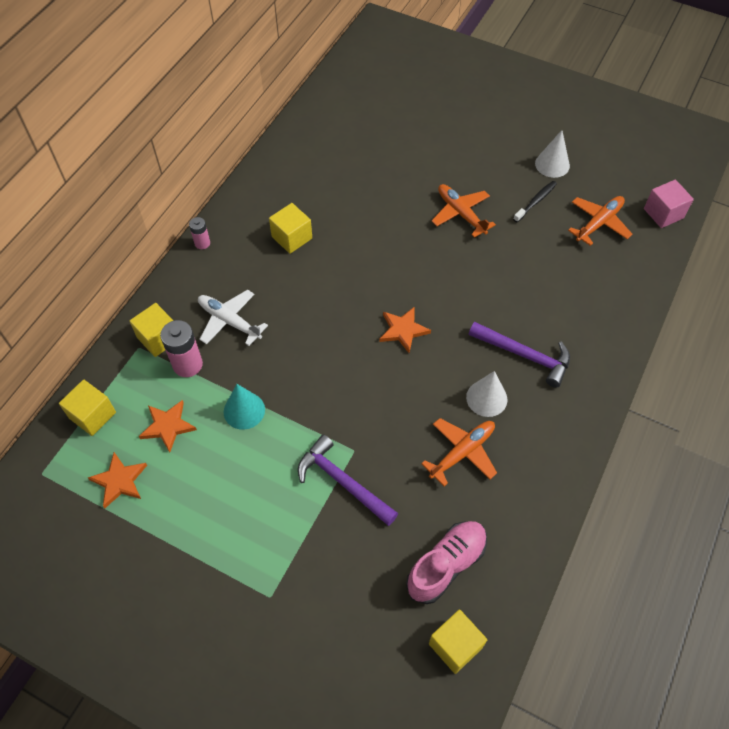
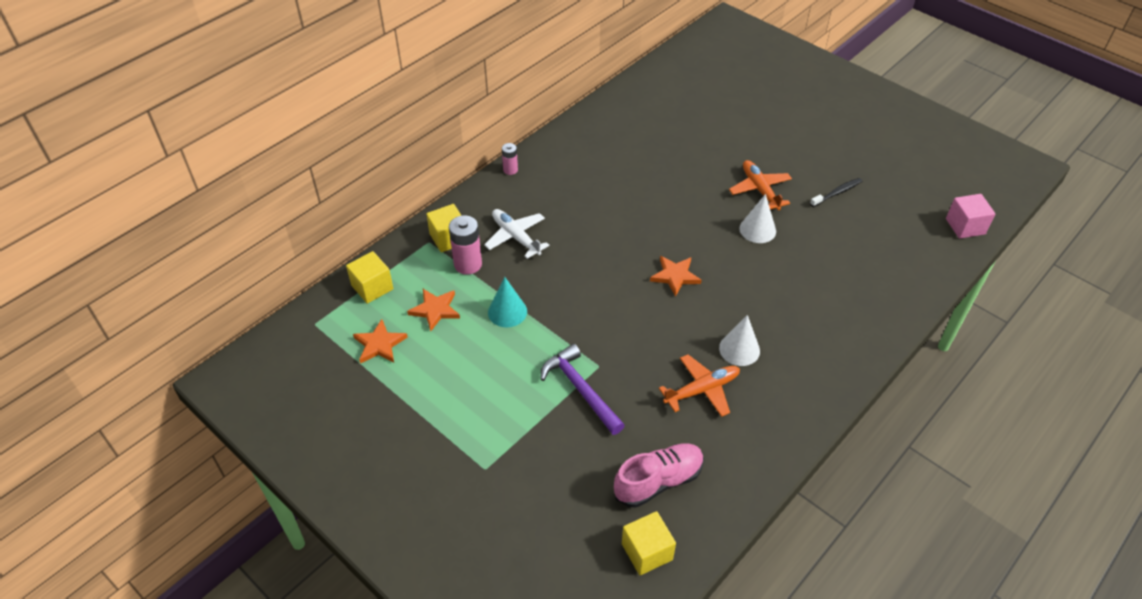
camera: 15 degrees right, 10 degrees down
yellow cube [269,203,312,254] -> none
purple hammer [469,322,570,388] -> none
white cone [535,130,570,178] -> white cone moved to [739,194,776,243]
orange plane [568,196,632,246] -> none

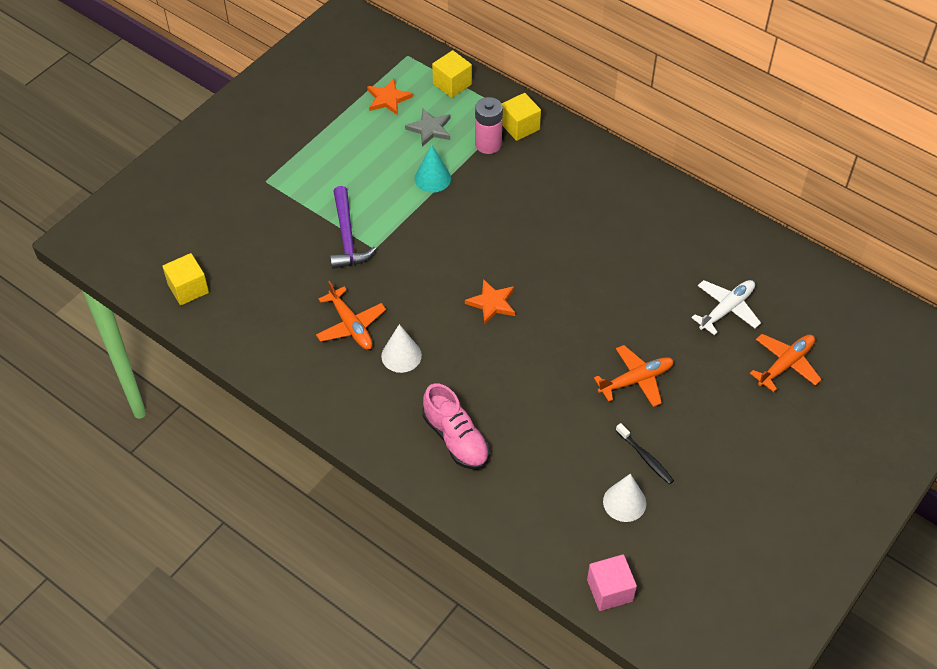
camera: 85 degrees right, 5 degrees up
orange star [407,289,460,331] -> grey star [405,109,450,147]
white plane [484,209,549,259] -> white plane moved to [691,280,761,335]
pink battery [502,143,518,175] -> none
purple hammer [541,344,625,435] -> purple hammer turned 120 degrees clockwise [330,186,376,269]
pink shoe [614,443,704,508] -> pink shoe moved to [423,383,490,470]
white cone [739,194,776,243] -> white cone moved to [603,474,646,522]
none -> orange plane [750,334,822,392]

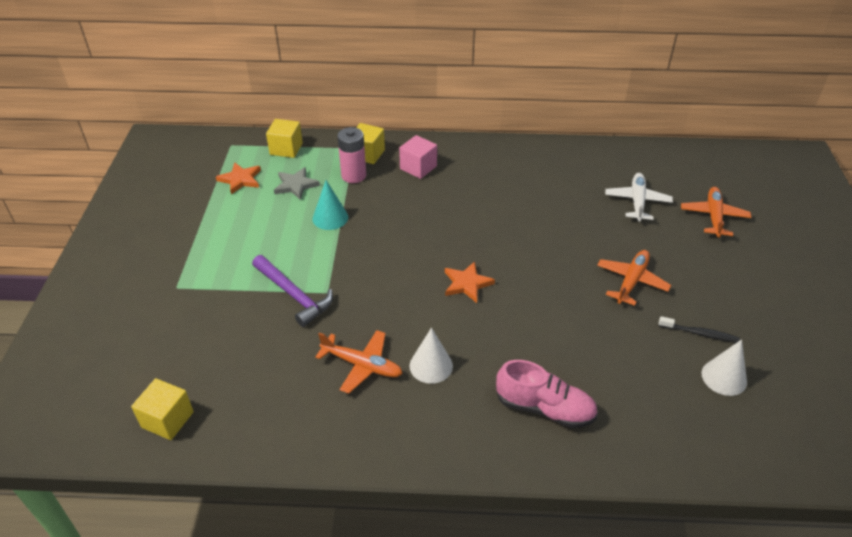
camera: 35 degrees left, 10 degrees down
pink cube [587,554,637,611] -> pink cube moved to [399,135,437,179]

